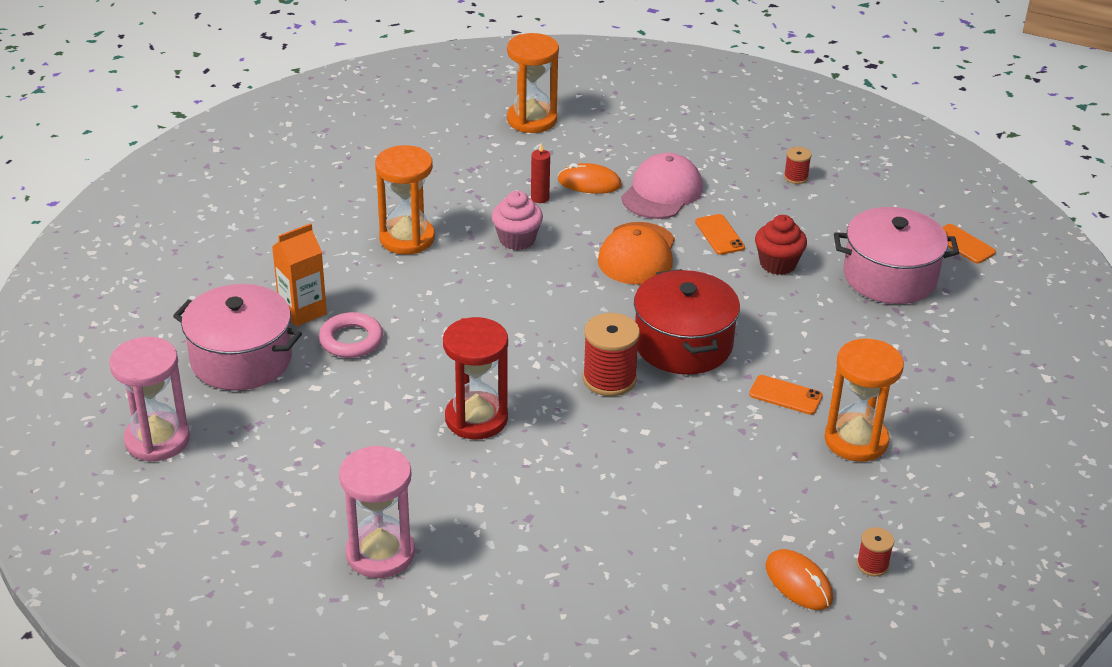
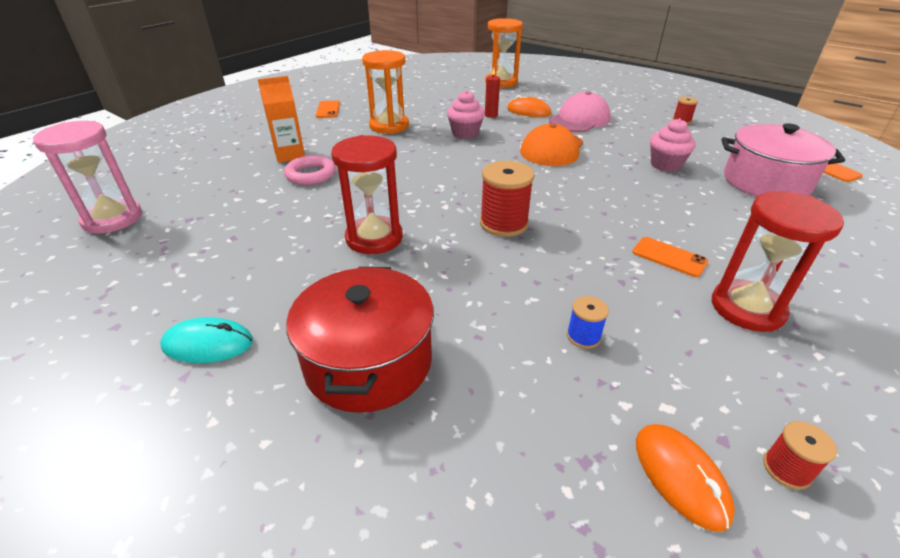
camera: 15 degrees right, 0 degrees up
pink pot [173,284,302,391] -> none
pink hourglass [339,446,415,578] -> turquoise mouse [160,317,253,363]
red pot [634,269,740,375] -> red pot moved to [286,267,434,413]
orange phone [695,214,745,255] -> orange phone moved to [316,101,340,118]
red cupcake [755,215,807,275] -> pink cupcake [650,118,696,172]
orange hourglass [825,339,904,462] -> red hourglass [712,191,844,332]
none -> blue spool [567,296,609,349]

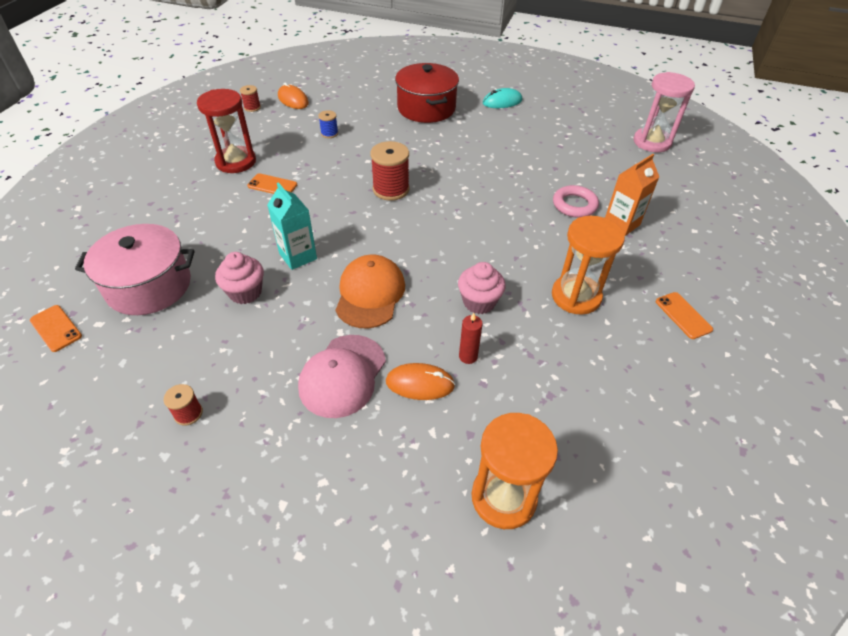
camera: 160 degrees right, 10 degrees up
red hourglass [331,135,403,254] -> none
none -> turquoise carton [267,182,317,270]

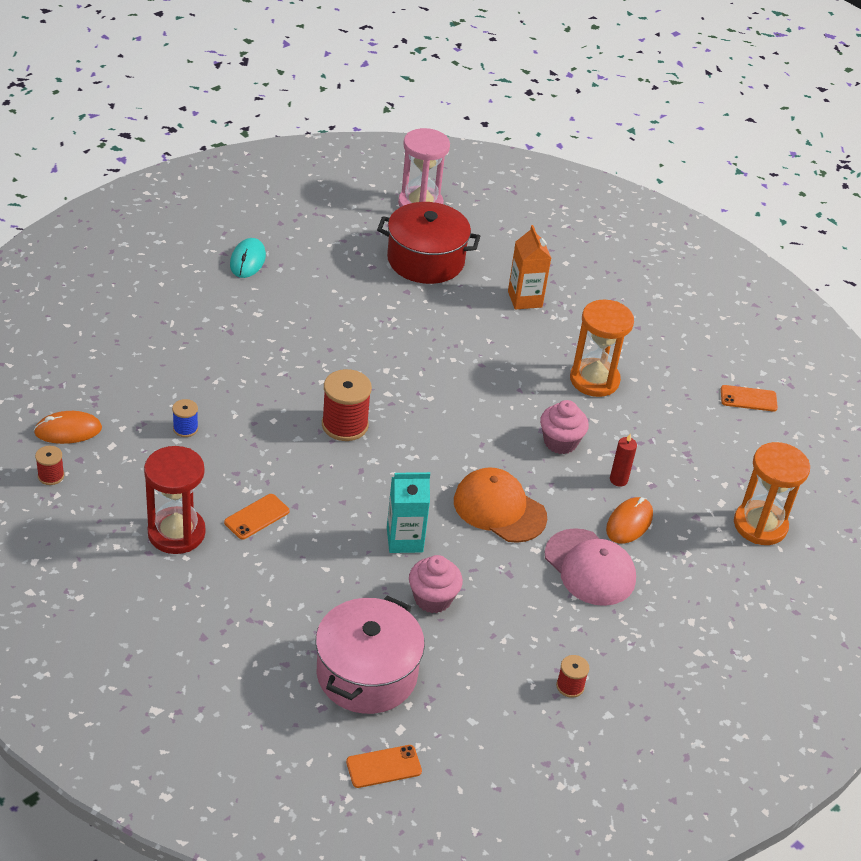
camera: 65 degrees left, 5 degrees down
red pot [395,63,459,123] -> red pot moved to [377,202,480,284]
pink ring [553,185,599,218] -> none
orange phone [656,292,713,339] -> orange phone moved to [721,385,778,412]

